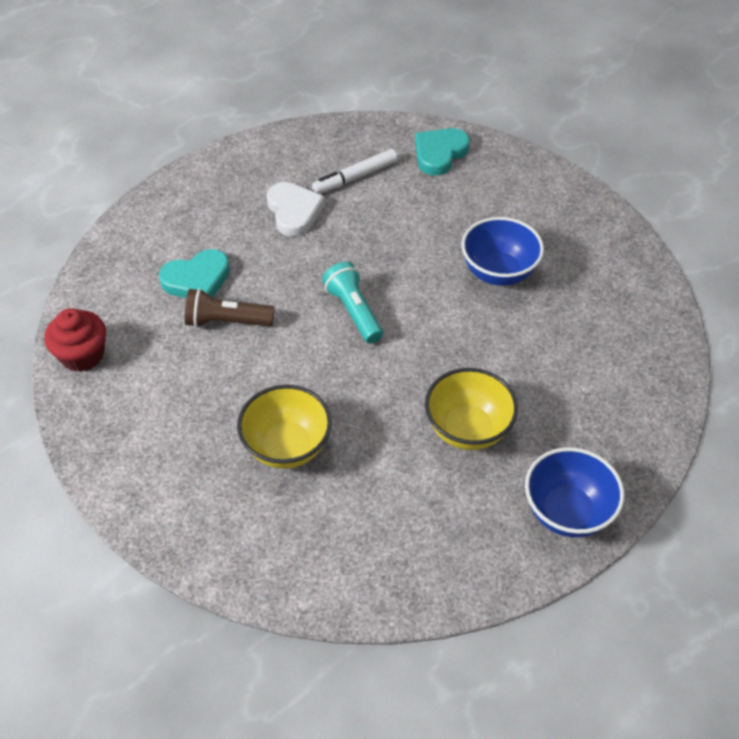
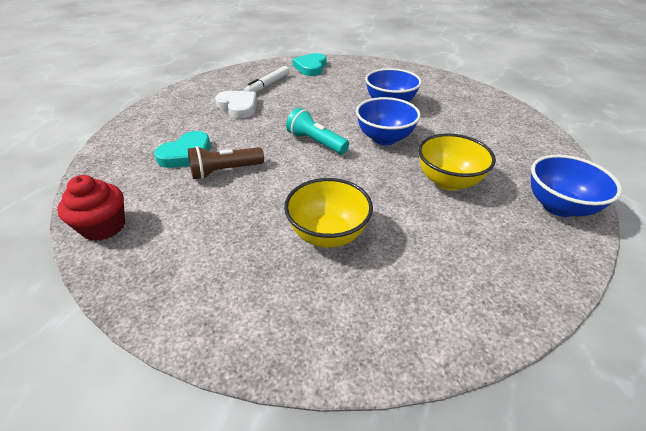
camera: 25 degrees left, 10 degrees down
none -> blue bowl [356,97,421,145]

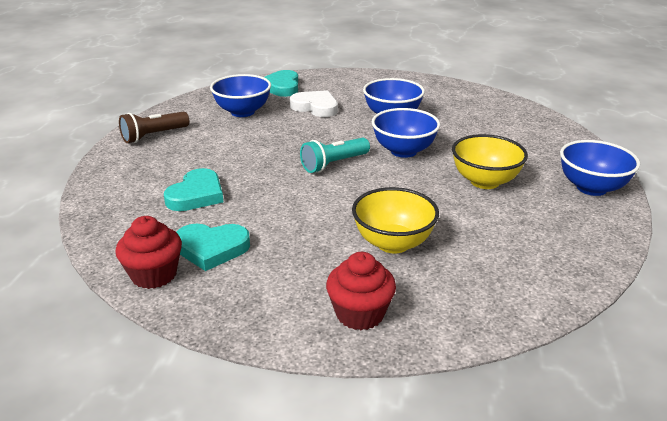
camera: 15 degrees left, 10 degrees down
brown flashlight [188,146,264,180] -> brown flashlight moved to [119,112,190,143]
white heart [215,91,257,118] -> white heart moved to [290,90,338,117]
white marker [244,66,290,92] -> blue bowl [210,74,271,117]
turquoise flashlight [286,108,349,154] -> turquoise flashlight turned 60 degrees counterclockwise [300,138,370,173]
none -> turquoise heart [177,223,250,271]
none -> red cupcake [326,252,396,330]

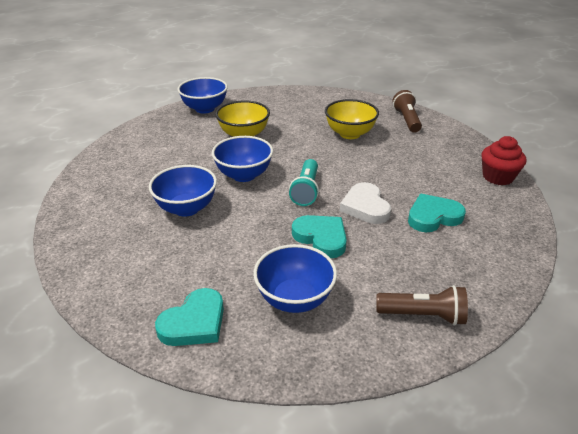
camera: 135 degrees left, 5 degrees up
turquoise heart [177,223,250,271] -> turquoise heart moved to [292,215,347,258]
white heart [290,90,338,117] -> white heart moved to [340,182,391,224]
turquoise flashlight [300,138,370,173] -> turquoise flashlight turned 90 degrees clockwise [289,159,319,206]
red cupcake [326,252,396,330] -> brown flashlight [393,90,422,133]

